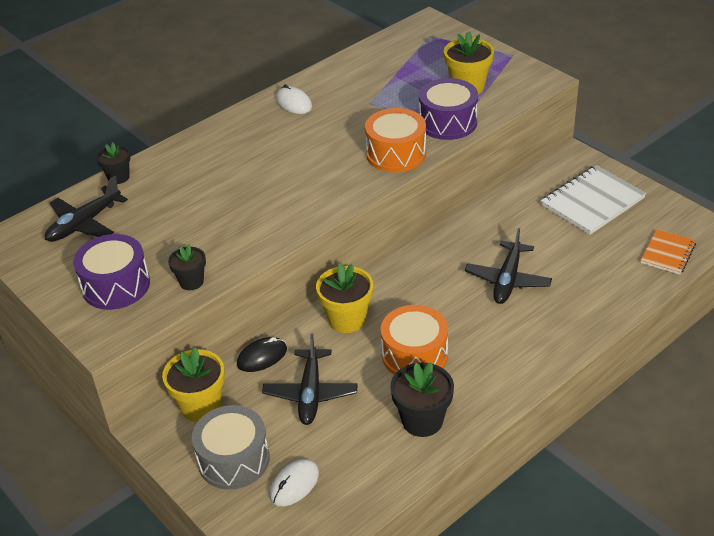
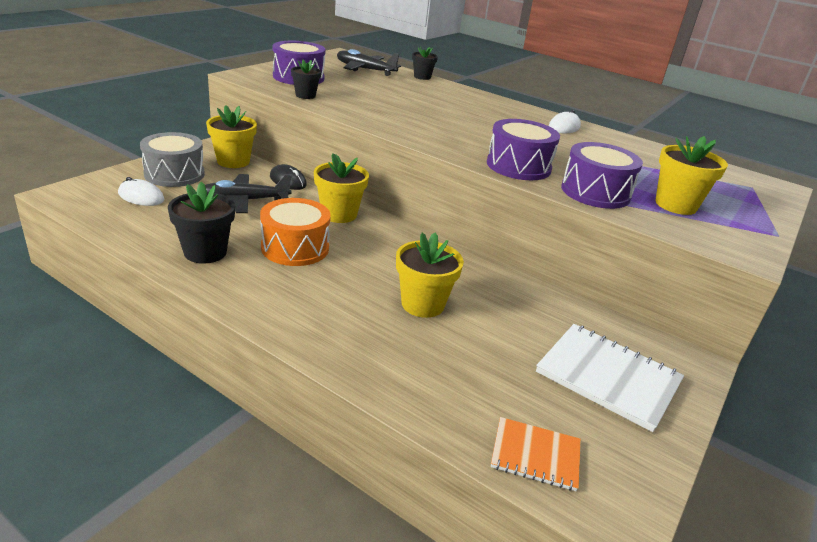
camera: 70 degrees right, 10 degrees down
orange drum [365,108,426,172] -> purple drum [487,119,560,180]
black plane [465,228,552,304] -> yellow flower pot [396,233,464,318]

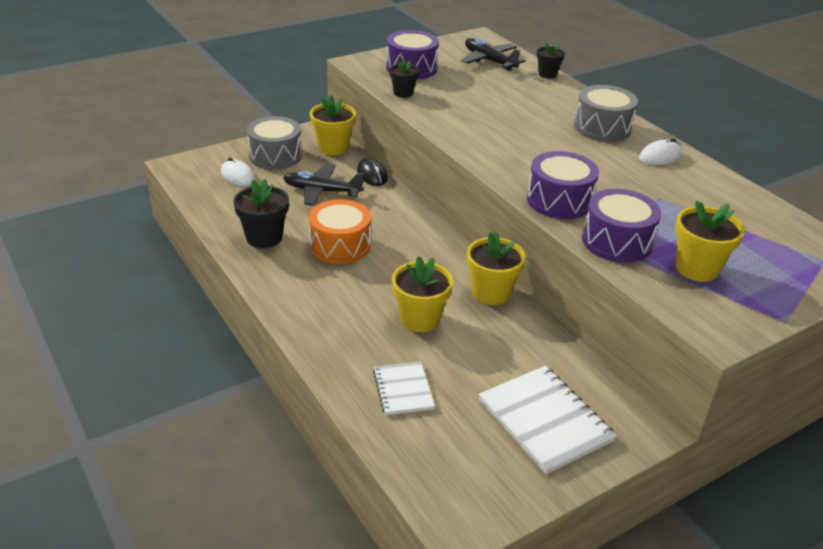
camera: 25 degrees right, 5 degrees up
yellow flower pot [314,153,369,223] -> yellow flower pot moved to [467,232,526,305]
orange notebook [491,417,581,491] -> none
none -> white notebook [373,361,435,415]
none -> grey drum [574,85,638,142]

